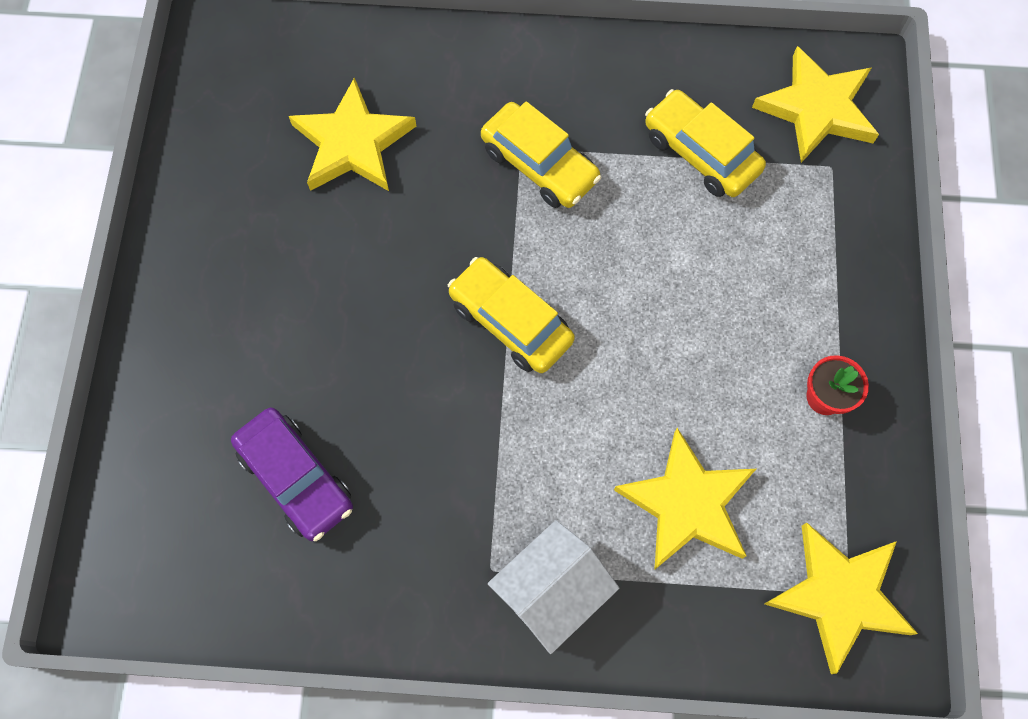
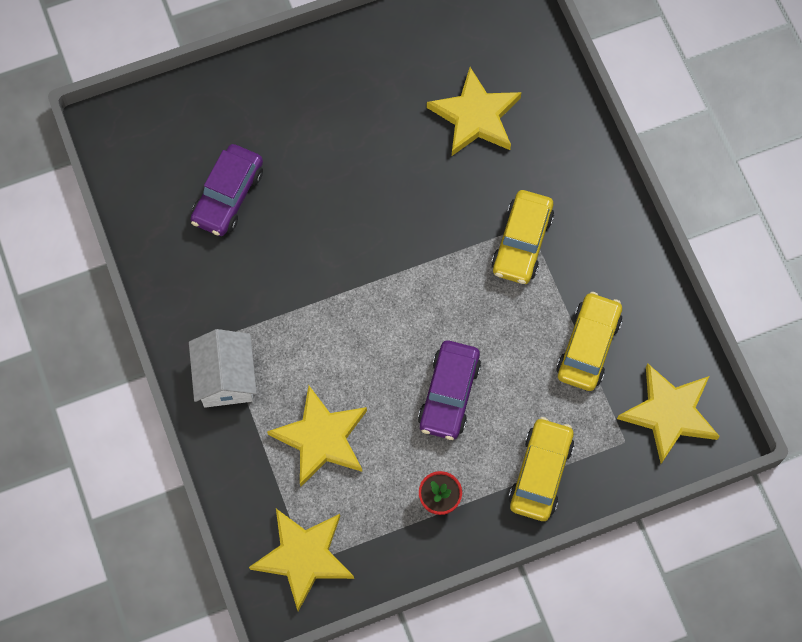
camera: 65 degrees right, 0 degrees up
yellow car [448,257,575,373] -> yellow car moved to [509,417,574,521]
white house [488,520,619,654] -> white house turned 60 degrees clockwise [189,329,257,408]
none -> purple car [418,341,481,440]

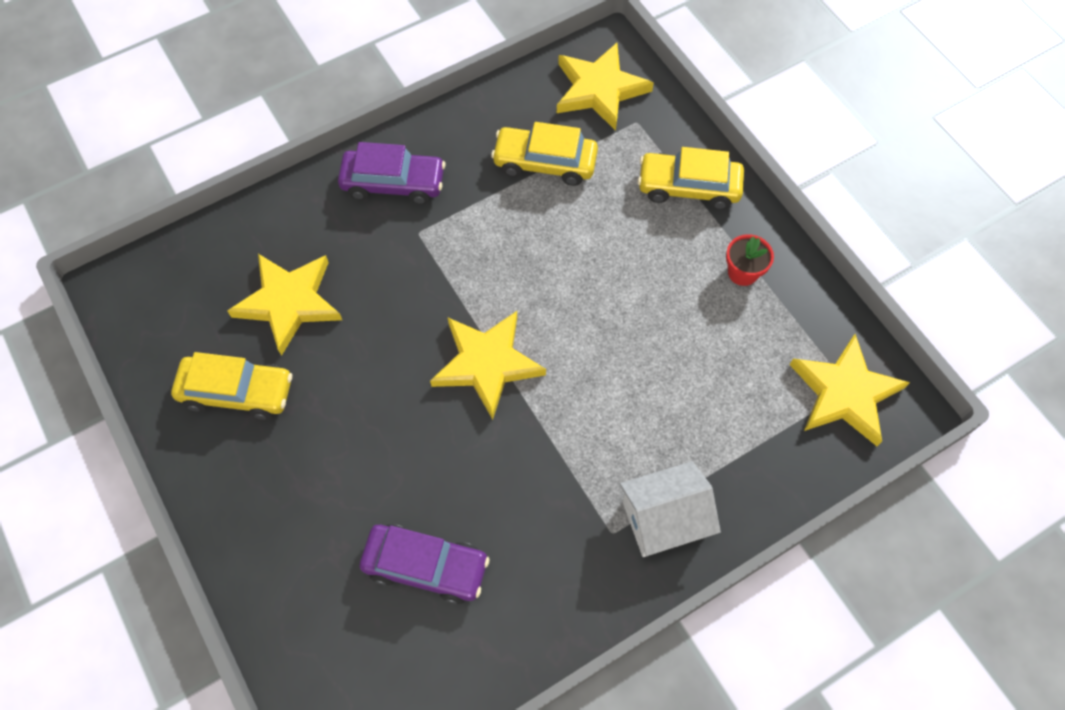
camera: 100 degrees left, 5 degrees down
yellow star [267,386,367,487] -> yellow star moved to [430,311,546,420]
purple car [418,341,481,440] -> purple car moved to [338,142,446,204]
yellow car [491,190,554,284] -> yellow car moved to [171,352,292,420]

